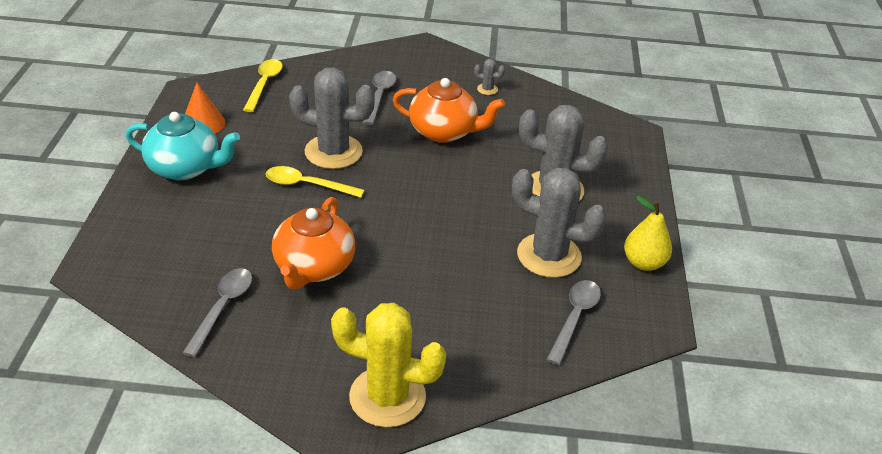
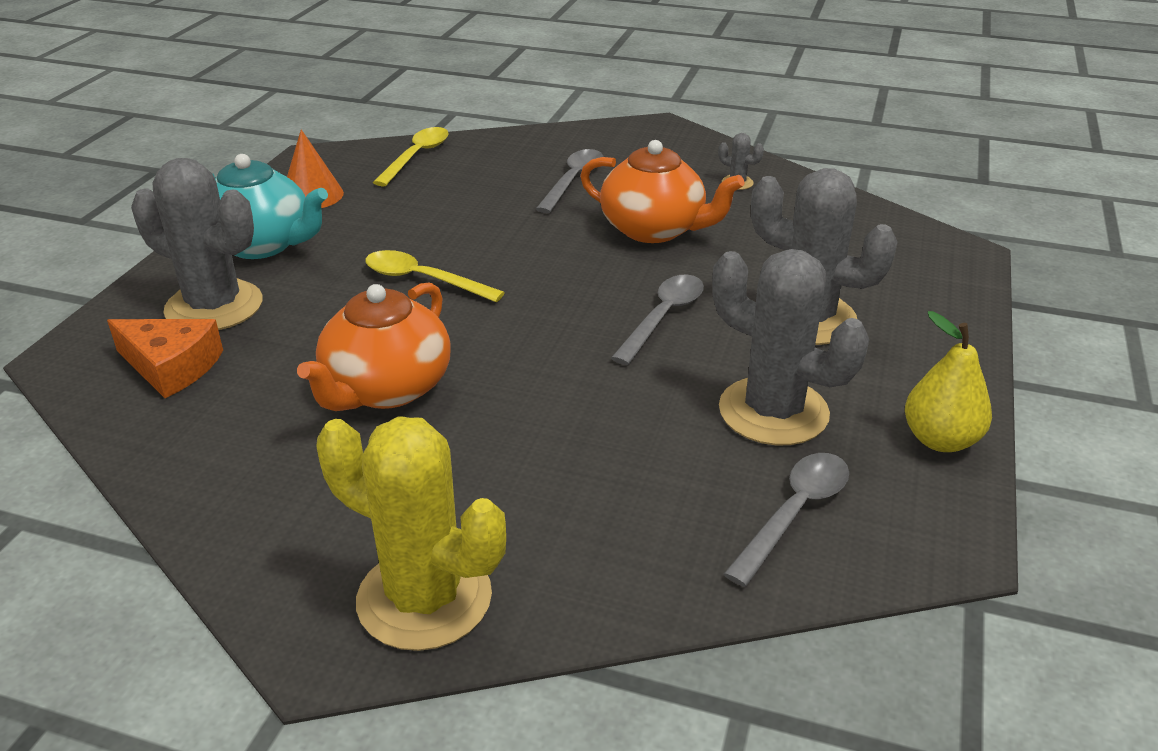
camera: 15 degrees right, 5 degrees down
grey spoon [183,268,252,357] -> grey spoon moved to [611,274,704,365]
grey cactus [289,67,375,169] -> grey cactus moved to [131,158,263,330]
none -> orange cheese [107,319,223,398]

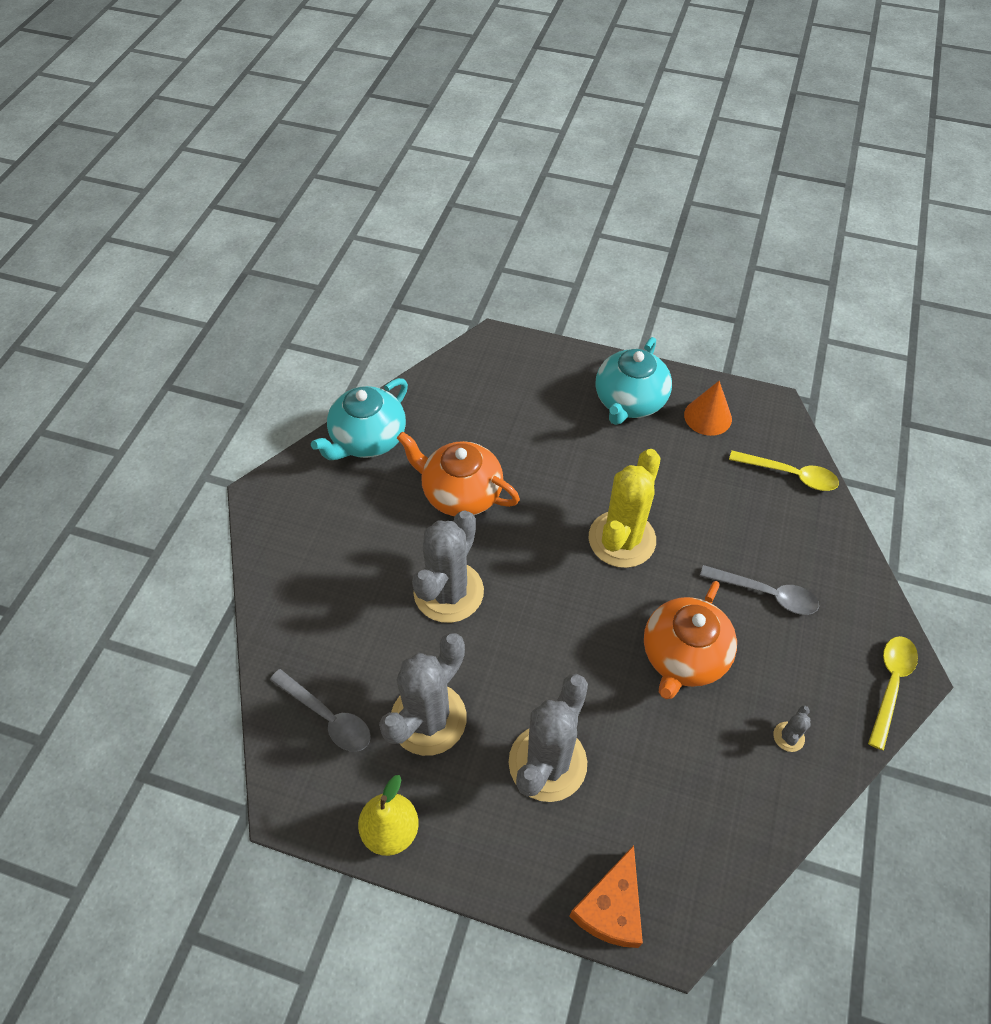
camera: 90 degrees right, 20 degrees up
orange cheese [107,319,223,398] -> orange cheese moved to [569,845,643,948]
grey cactus [131,158,263,330] -> grey cactus moved to [412,511,484,623]
yellow cactus [316,416,506,651] -> yellow cactus moved to [589,449,661,568]
yellow spoon [365,250,505,302] -> yellow spoon moved to [868,636,918,750]
grey spoon [611,274,704,365] -> none
none -> turquoise teapot [311,378,408,460]

